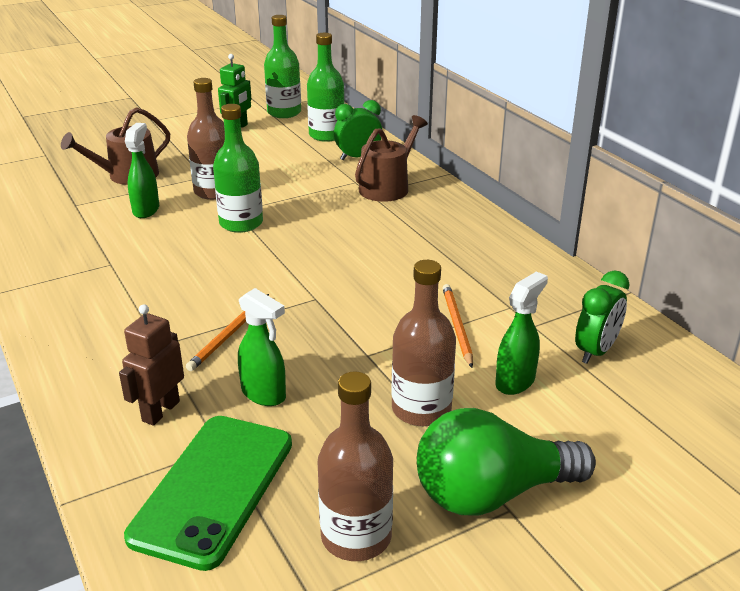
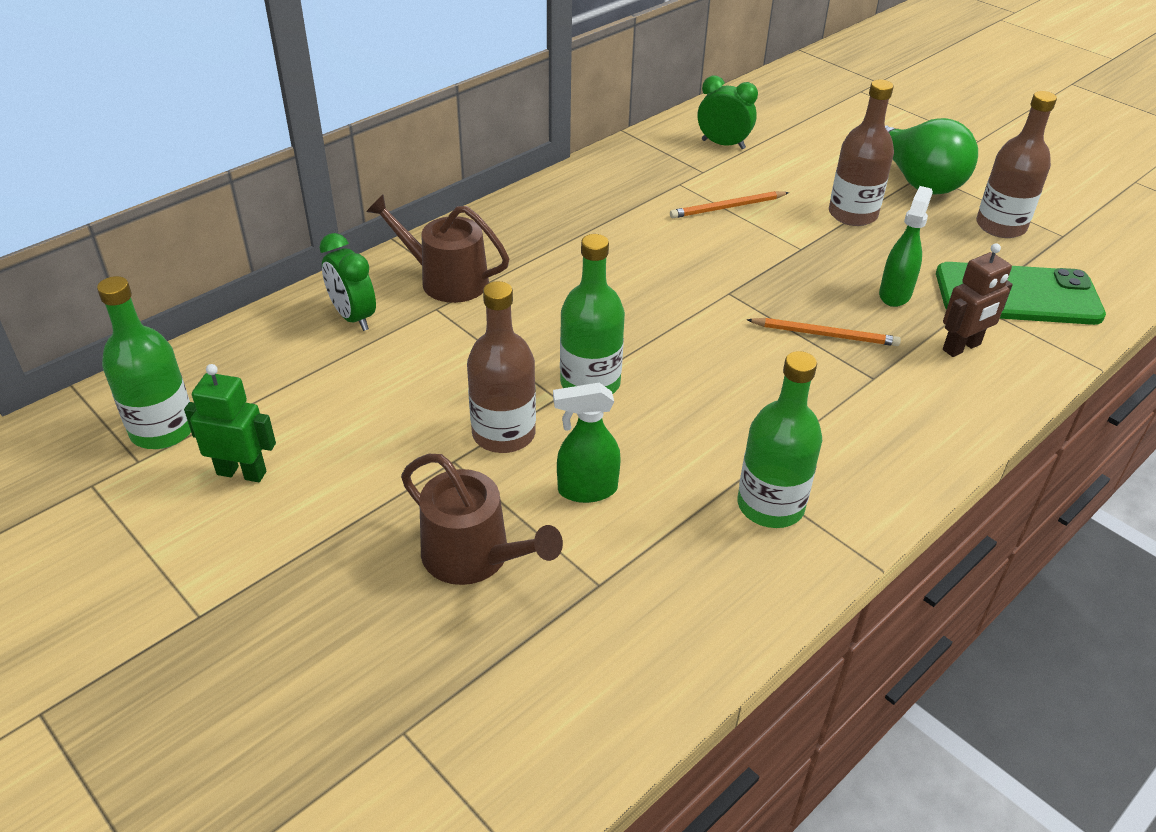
camera: 105 degrees left, 10 degrees up
brown robot [119,304,184,426] -> brown robot turned 45 degrees counterclockwise [943,243,1013,357]
green bottle [307,33,345,142] -> green bottle moved to [738,351,822,528]
green spray bottle [495,271,548,395] -> none

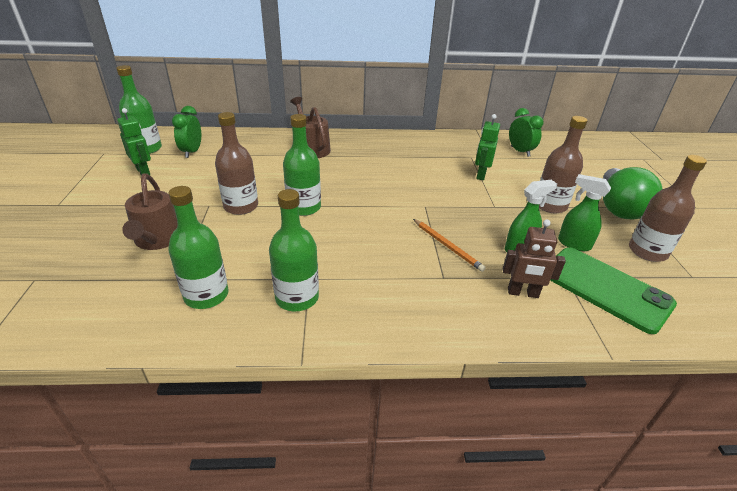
camera: 40 degrees right, 5 degrees down
green clock [319,233,376,331] -> green clock moved to [172,106,201,158]
green spray bottle [553,383,621,503] -> green spray bottle moved to [558,174,611,251]
orange pencil [670,191,789,218] -> green robot [475,114,500,180]
none -> green bottle [168,186,229,309]

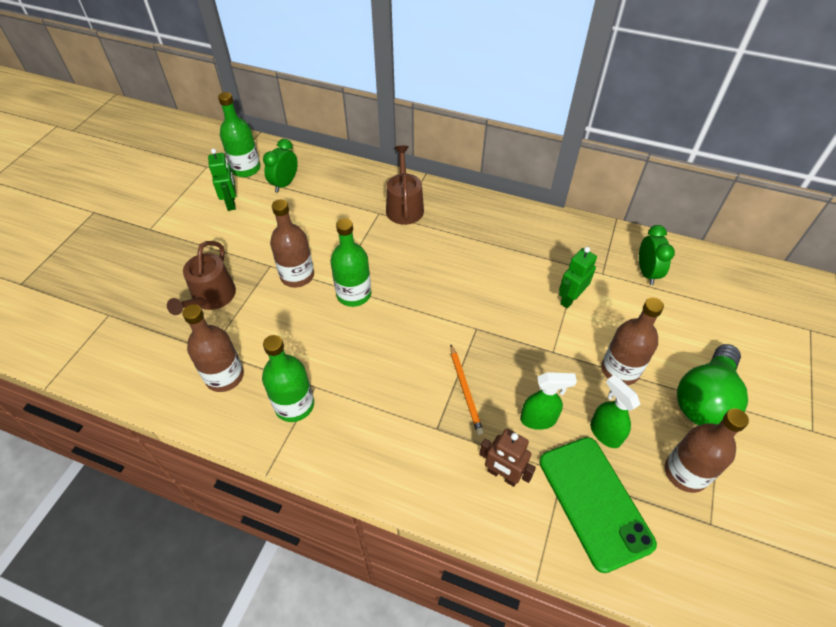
camera: 25 degrees right, 15 degrees up
green bottle [168,186,229,309] -> brown bottle [182,304,244,392]

